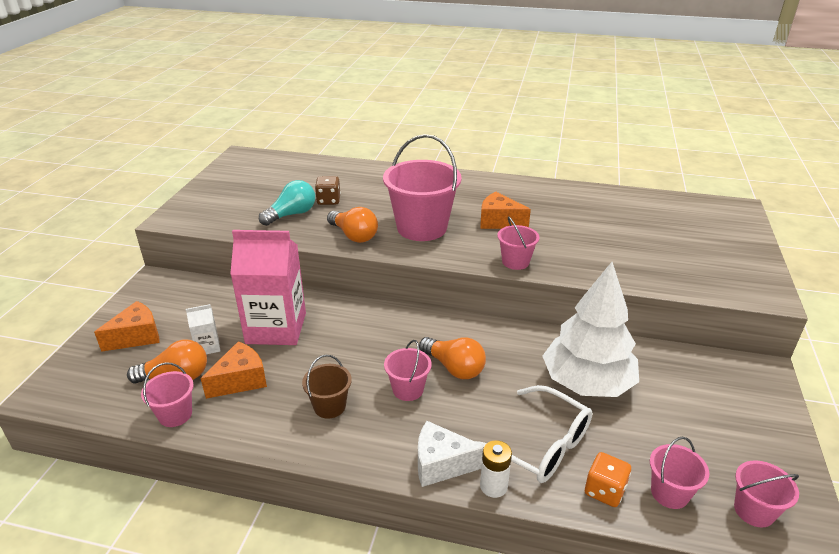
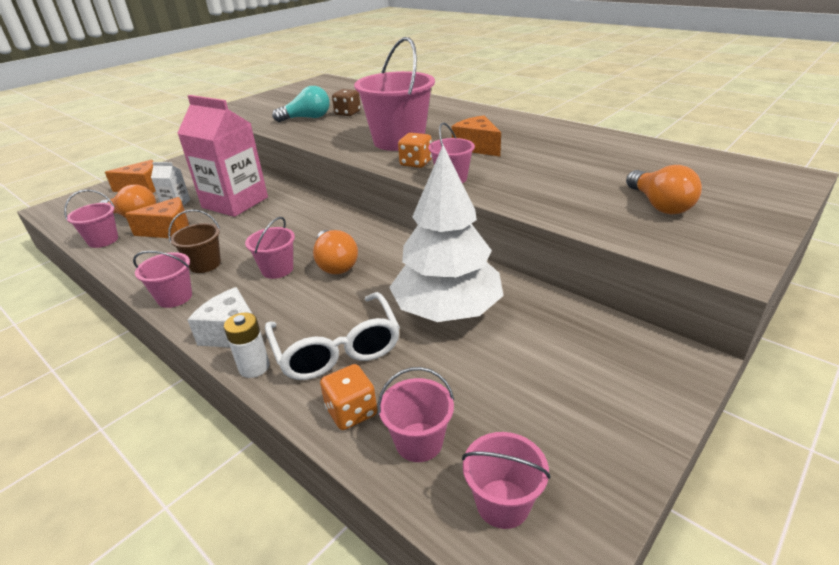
camera: 30 degrees right, 0 degrees up
orange light bulb [327,207,378,243] -> orange light bulb moved to [626,165,702,215]
none -> pink bucket [133,251,192,308]
none -> orange dice [398,133,432,168]

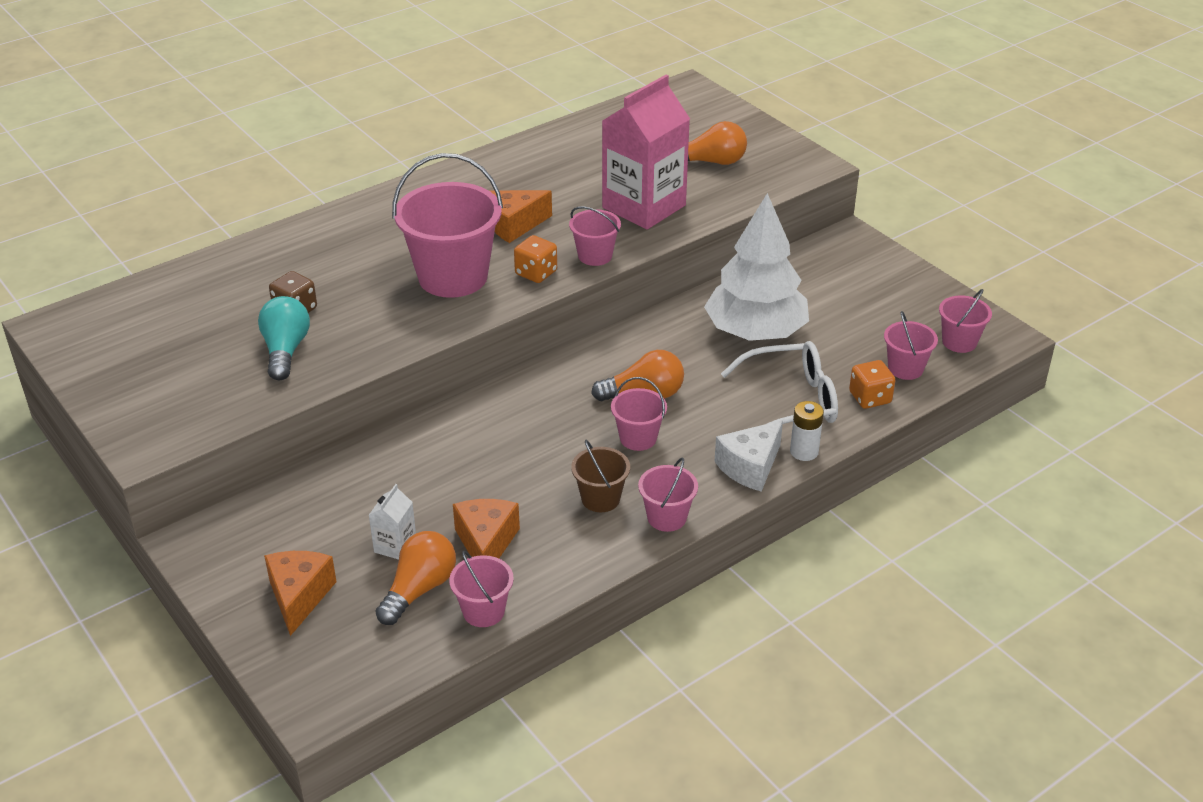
camera: 80 degrees left, 5 degrees up
pink carton [178,95,268,217] -> pink carton moved to [602,75,690,229]

